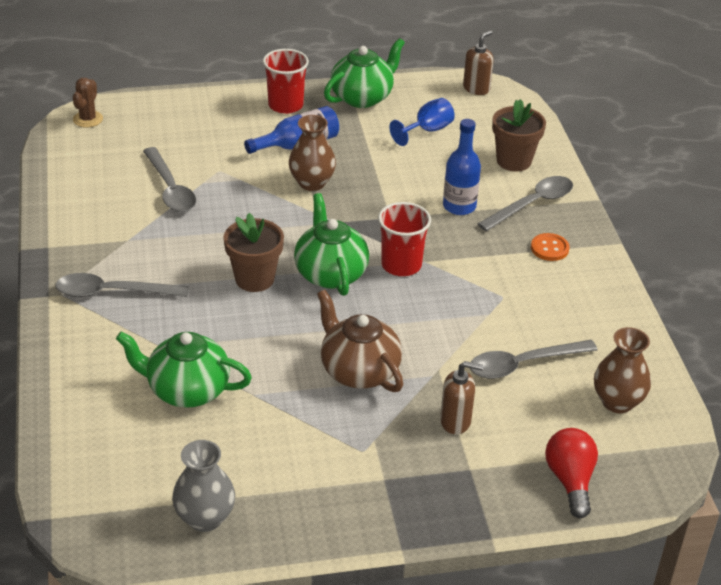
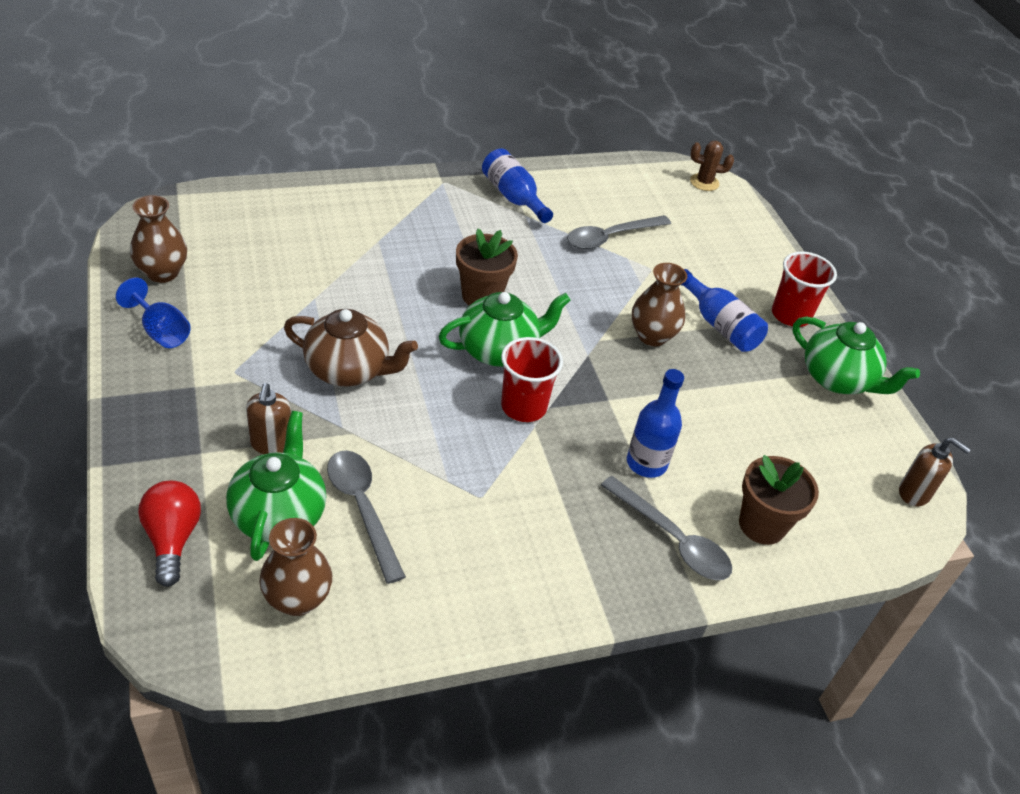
camera: 80 degrees right, 5 degrees up
grey spoon [55,273,189,297] -> none
green teapot [116,331,252,408] -> green teapot moved to [226,411,326,561]
grey vase [172,440,235,532] -> brown vase [130,195,187,283]
brown teapot [317,290,403,392] -> brown teapot turned 60 degrees clockwise [284,309,418,387]
blue goblet [389,98,455,146] -> blue goblet moved to [116,278,191,348]
orange button [531,233,569,261] -> none
red light bulb [545,428,598,518] -> red light bulb turned 90 degrees counterclockwise [138,481,201,587]
none -> blue bottle [482,149,553,223]

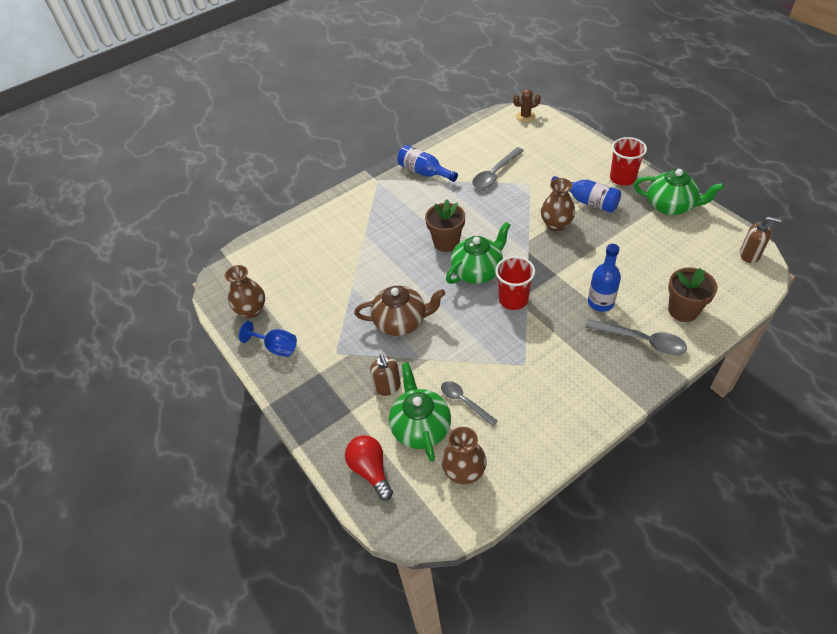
camera: 10 degrees left, 5 degrees up
grey spoon [327,450,406,584] -> grey spoon [441,381,498,426], size x0.67

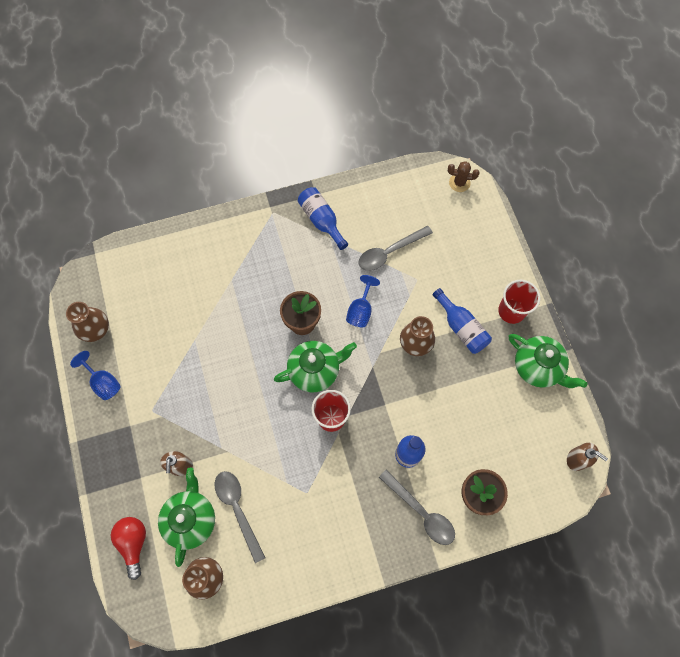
camera: 15 degrees right, 20 degrees up
brown teapot [354,286,445,336] -> none
grey spoon [441,381,498,426] -> grey spoon [214,471,265,563], size x1.50
none -> blue goblet [346,275,380,327]

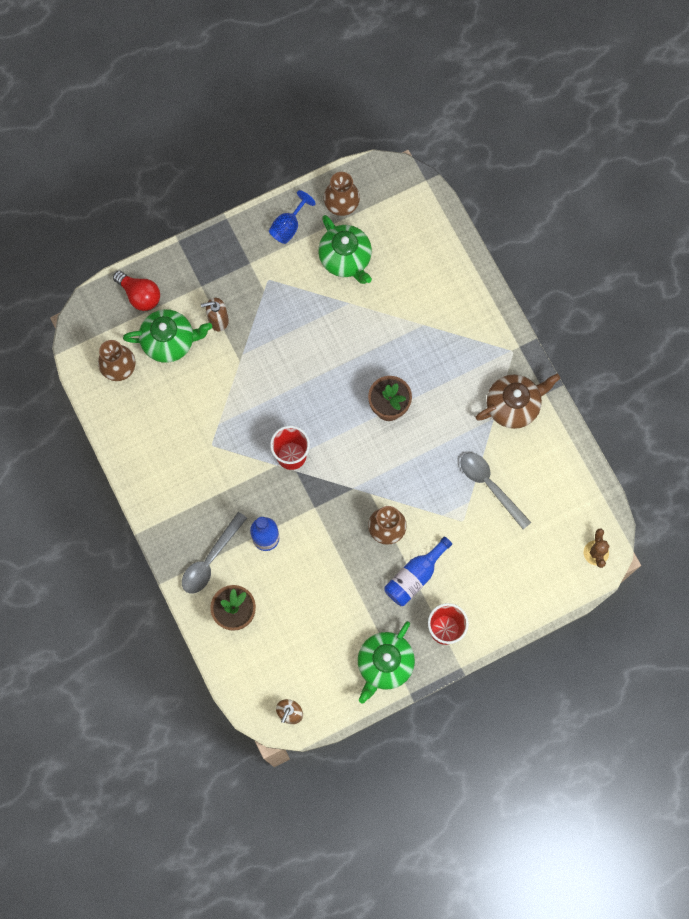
camera: 80 degrees right, 5 degrees up
red light bulb [111,517,146,580] -> red light bulb turned 60 degrees clockwise [113,271,160,311]
grey spoon [214,471,265,563] -> none
green teapot [274,341,357,392] -> green teapot moved to [318,215,372,284]
blue bottle [297,187,348,250] -> brown teapot [475,374,560,429]
blue goblet [346,275,380,327] -> none

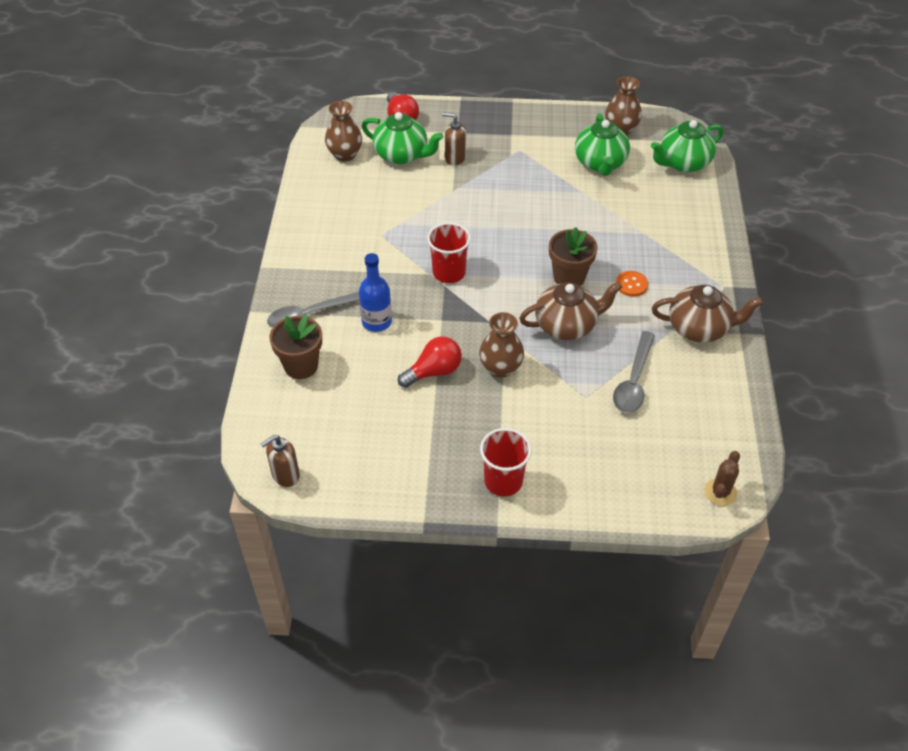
camera: 30 degrees right, 25 degrees down
blue goblet [269,190,316,244] -> none
green teapot [358,621,415,704] -> green teapot moved to [651,120,724,172]
blue bottle [384,537,452,606] -> none
grey spoon [460,453,531,529] -> grey spoon turned 150 degrees counterclockwise [613,331,655,413]
none -> red light bulb [398,336,462,388]
none -> brown teapot [519,281,622,340]
none -> orange button [616,271,648,297]

